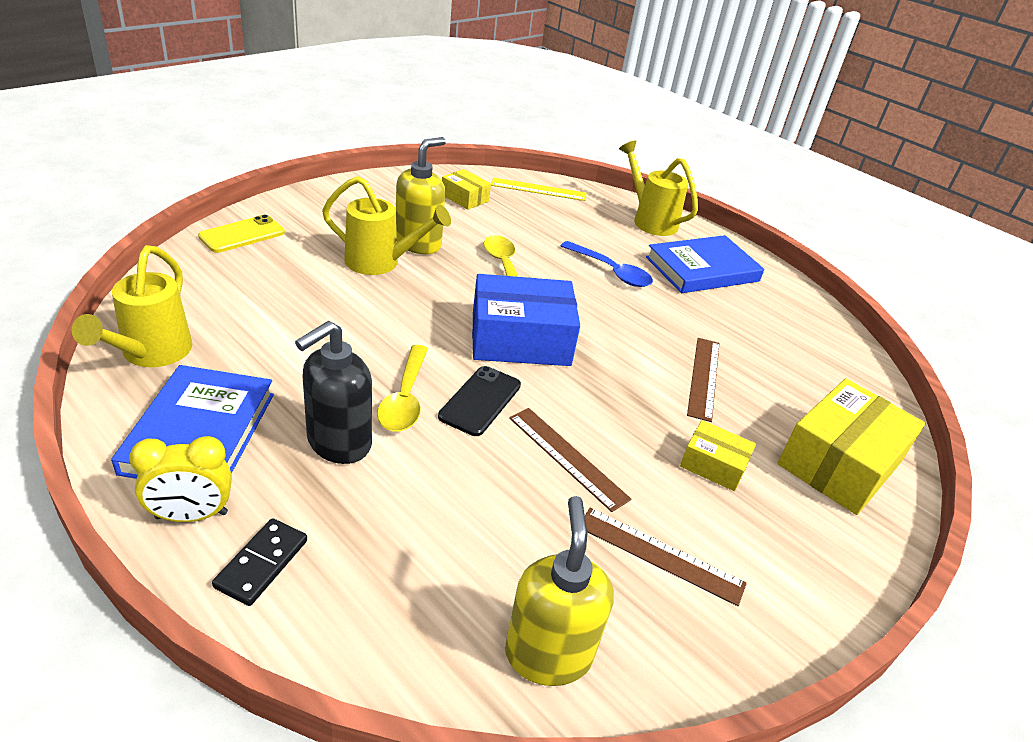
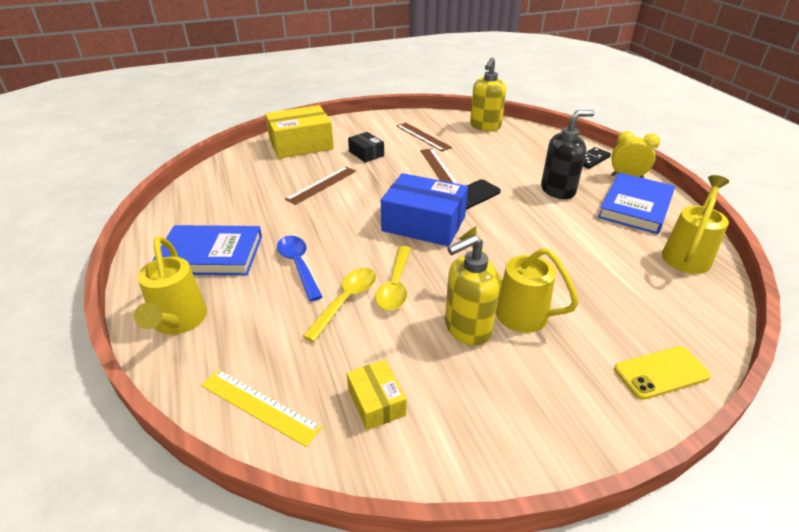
camera: 150 degrees left, 0 degrees up
yellow spoon [377,345,428,432] -> yellow spoon moved to [302,268,376,342]
yellow box [680,420,756,491] -> black box [348,132,384,163]

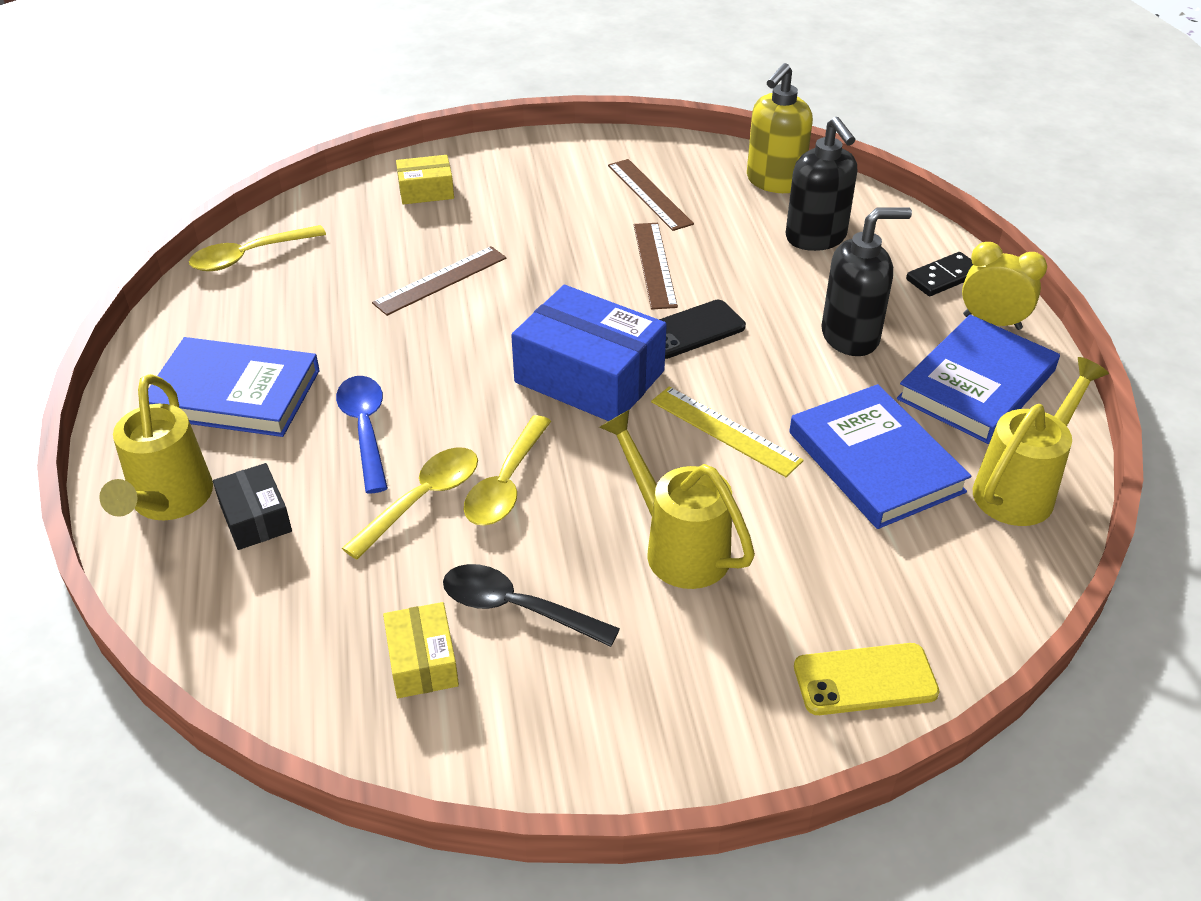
camera: 10 degrees right, 5 degrees up
yellow ruler [201,369,322,447] -> yellow ruler moved to [651,386,804,477]
yellow box [265,105,334,159] -> yellow box [396,155,454,205], size x0.51
black box [348,132,384,163] -> black box moved to [213,463,292,550]
yellow soap dispenser [445,235,500,346] -> none
none -> yellow spoon [189,225,326,271]
none -> black spoon [443,564,620,647]
none -> black soap dispenser [786,117,857,251]
none -> blue book [789,384,971,529]

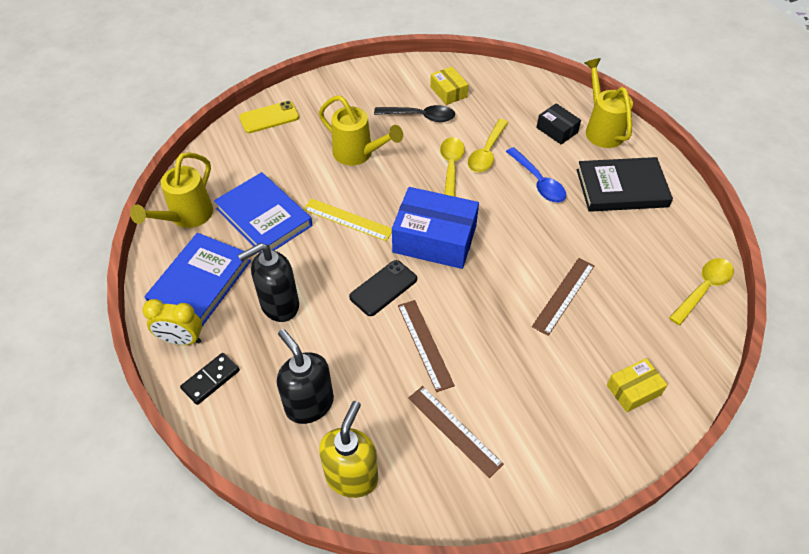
camera: 165 degrees right, 10 degrees up
blue book [148,337,320,437] -> black book [577,157,673,212]

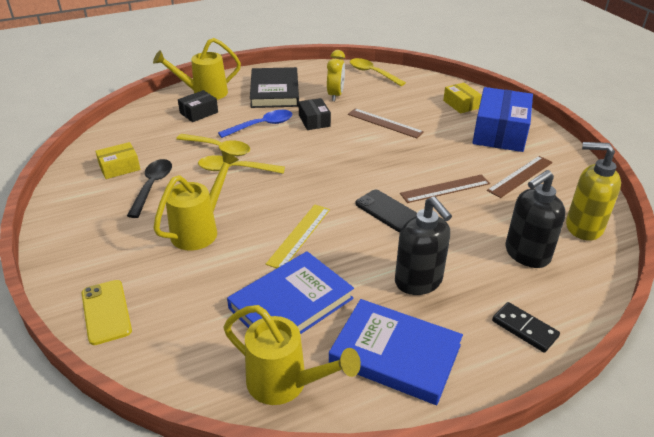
camera: 90 degrees left, 15 degrees down
yellow clock [142,299,202,345] -> yellow clock moved to [327,50,345,101]
blue box [392,187,479,269] -> blue box moved to [472,87,533,152]
none -> black box [298,98,331,130]

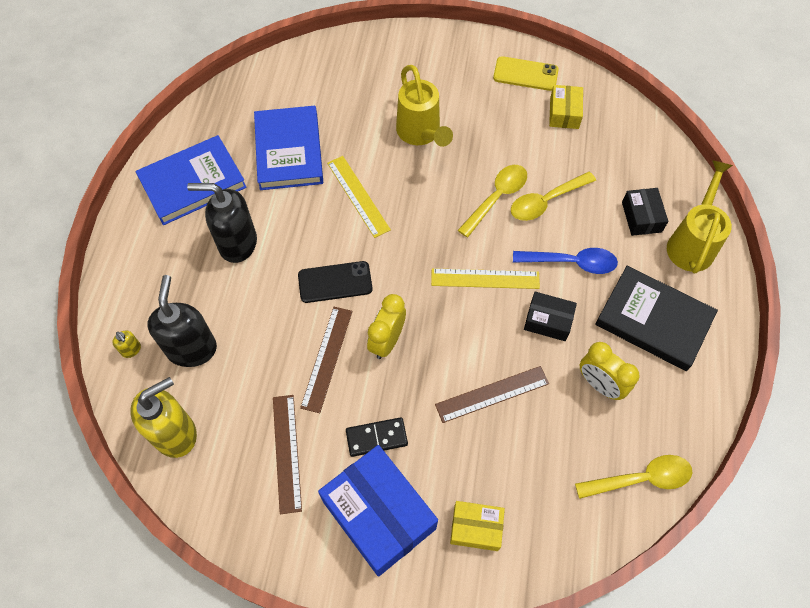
camera: 125 degrees right, 25 degrees up
yellow phone [82,280,132,345] -> yellow phone moved to [493,56,559,91]
black spoon [127,159,172,218] -> none
blue spoon [218,110,292,138] -> blue spoon turned 90 degrees counterclockwise [513,248,618,274]
yellow watering can [224,305,361,405] -> none
black domino [492,302,560,353] -> black domino moved to [346,417,408,457]
none -> yellow soap dispenser [112,330,141,358]
none -> yellow clock [367,294,406,359]
none -> yellow ruler [431,268,540,289]

